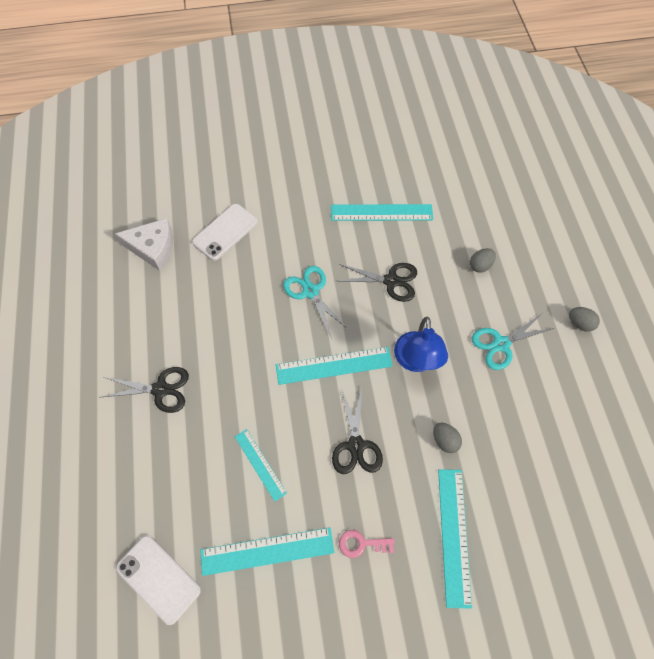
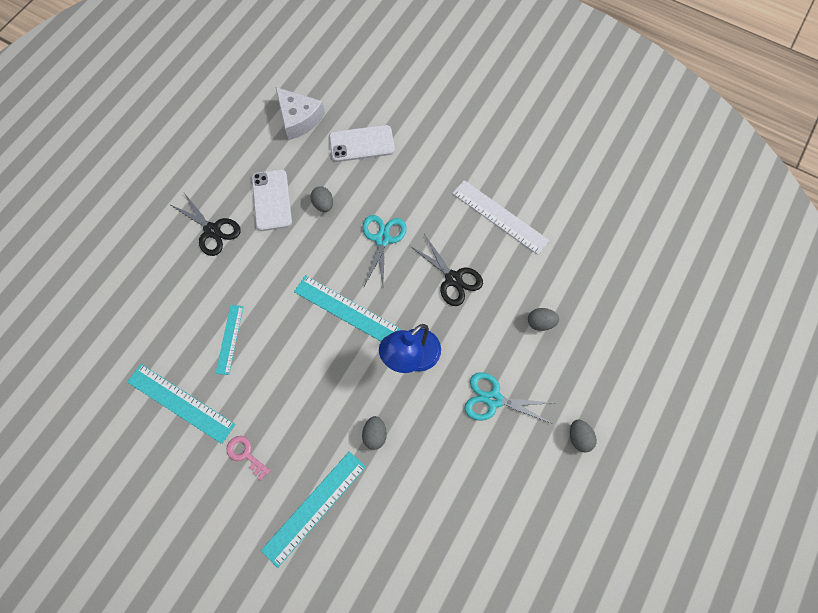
camera: 40 degrees right, 5 degrees up
white phone [116,535,201,625] -> white phone moved to [252,169,292,231]
turquoise ruler [331,204,433,221] -> white ruler [452,180,550,255]
black scissors [332,387,383,474] -> none
none -> grey egg [311,186,333,212]

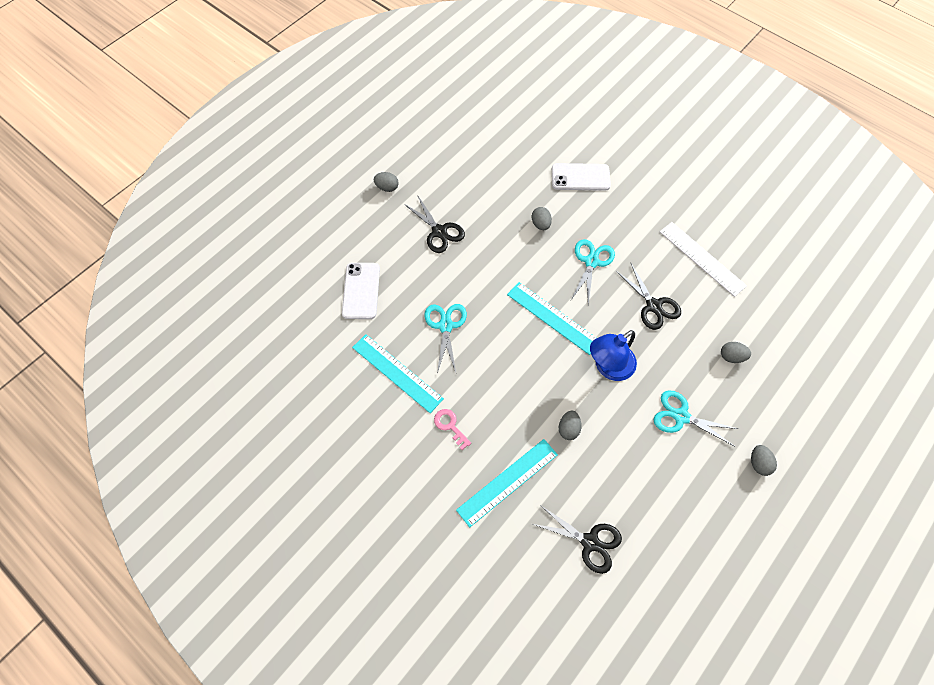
camera: 10 degrees right, 5 degrees down
turquoise ruler [216,305,244,375] -> turquoise scissors [425,304,467,374]
white phone [252,169,292,231] -> white phone moved to [342,263,380,319]
white cheese [276,87,325,140] -> none
none -> grey egg [374,172,399,192]
none -> black scissors [533,505,622,574]

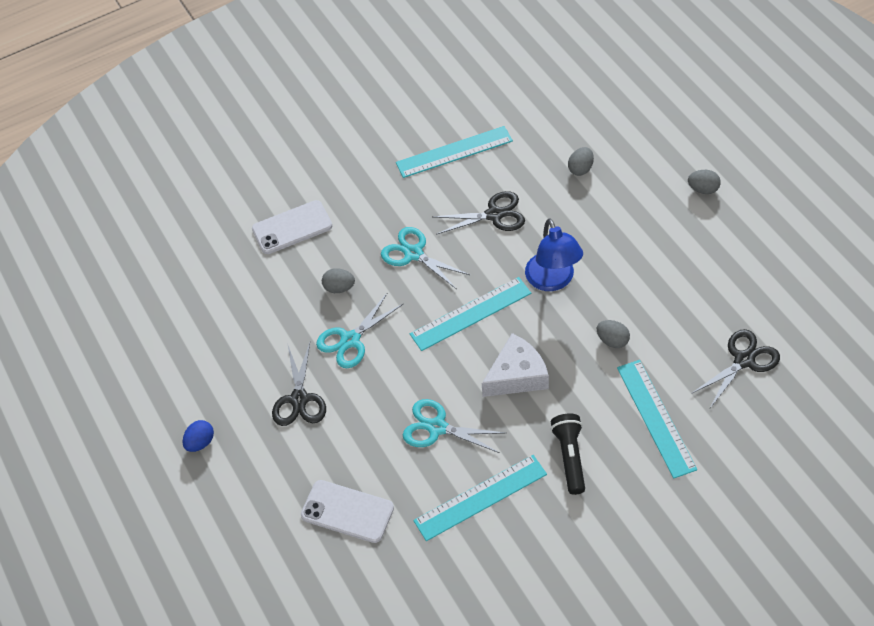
camera: 65 degrees left, 10 degrees down
grey egg [374,172,399,192] -> blue egg [182,420,214,452]
black scissors [404,195,465,253] -> black scissors turned 105 degrees clockwise [272,342,326,426]
pink key [434,409,471,450] -> black flashlight [550,414,585,495]
white phone [552,163,611,191] -> white phone turned 45 degrees clockwise [252,200,332,254]
turquoise scissors [653,390,738,446] -> turquoise scissors moved to [316,292,403,368]
white ruler [660,222,747,297] -> turquoise ruler [396,126,513,178]
none -> white cheese [482,333,549,397]

